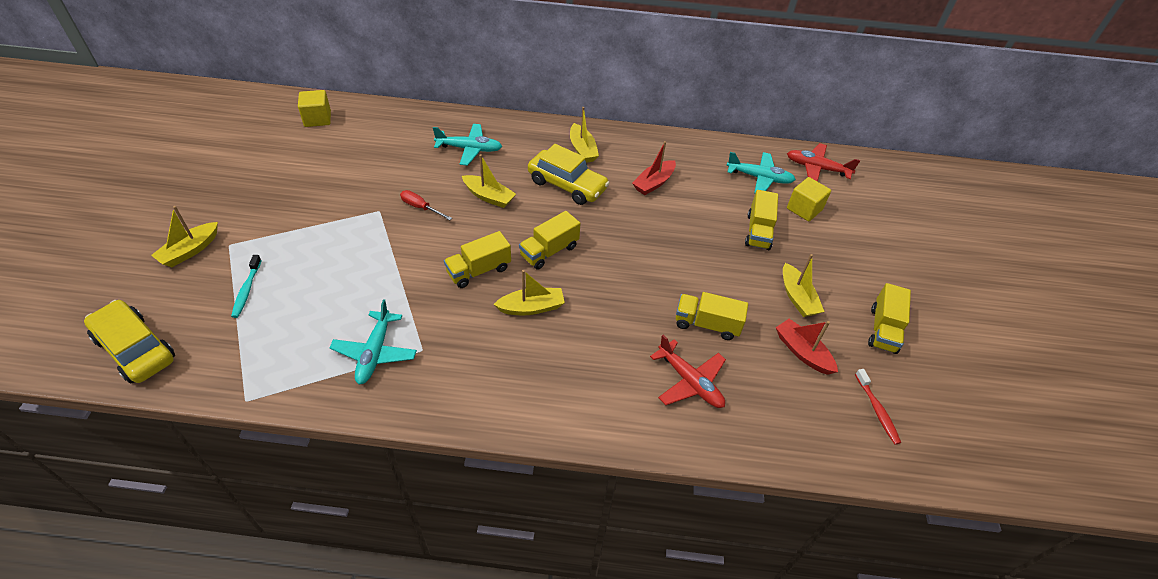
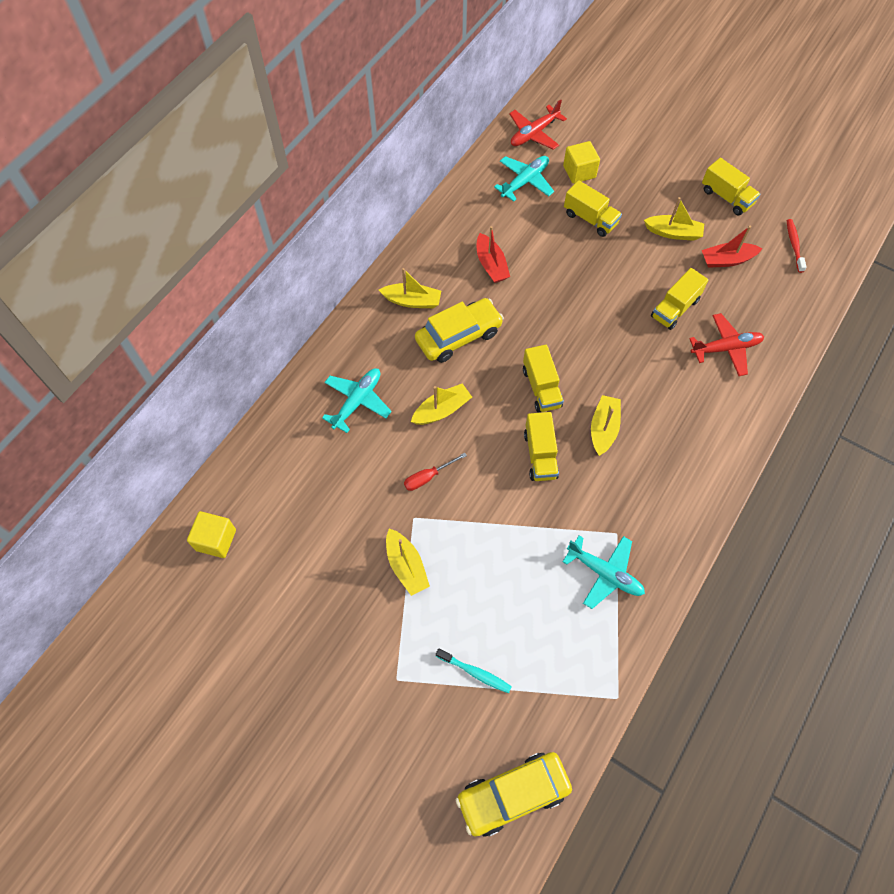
camera: 60 degrees left, 15 degrees up
yellow boat [151,206,218,267] -> yellow boat moved to [386,529,430,596]
red toothbrush [855,369,901,445] -> red toothbrush turned 105 degrees counterclockwise [787,219,807,273]

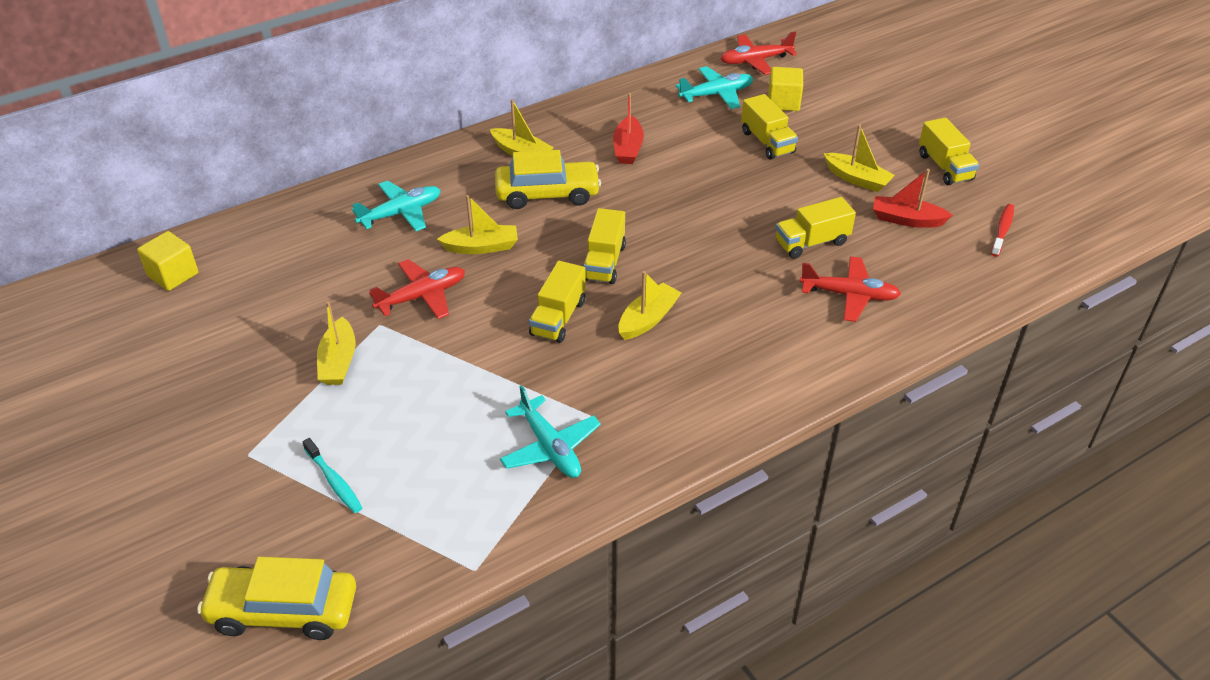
camera: 25 degrees right, 20 degrees down
red screwdriver [404,453,467,491] -> red plane [369,259,465,319]

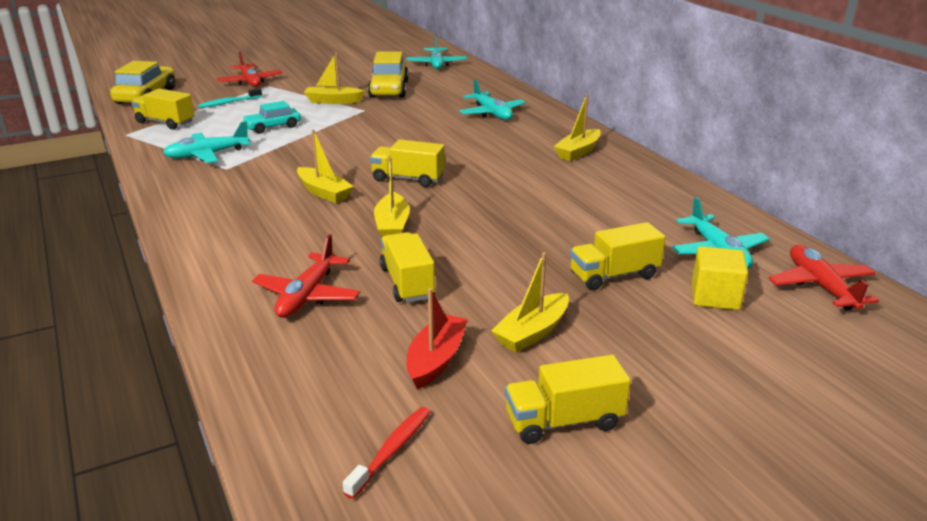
camera: 95 degrees right, 15 degrees down
yellow cube [137,231,198,291] -> turquoise plane [407,35,467,69]
red plane [369,259,465,319] -> red plane moved to [216,52,282,87]
yellow boat [437,195,518,254] -> yellow boat moved to [374,157,410,237]
yellow car [495,150,601,209] -> yellow car moved to [368,52,409,98]
yellow truck [529,261,586,343] -> yellow truck moved to [131,89,194,130]
red boat [613,93,644,164] -> none
red toothbrush [991,204,1014,257] -> red toothbrush turned 90 degrees counterclockwise [343,407,430,499]
none -> turquoise car [242,101,301,134]

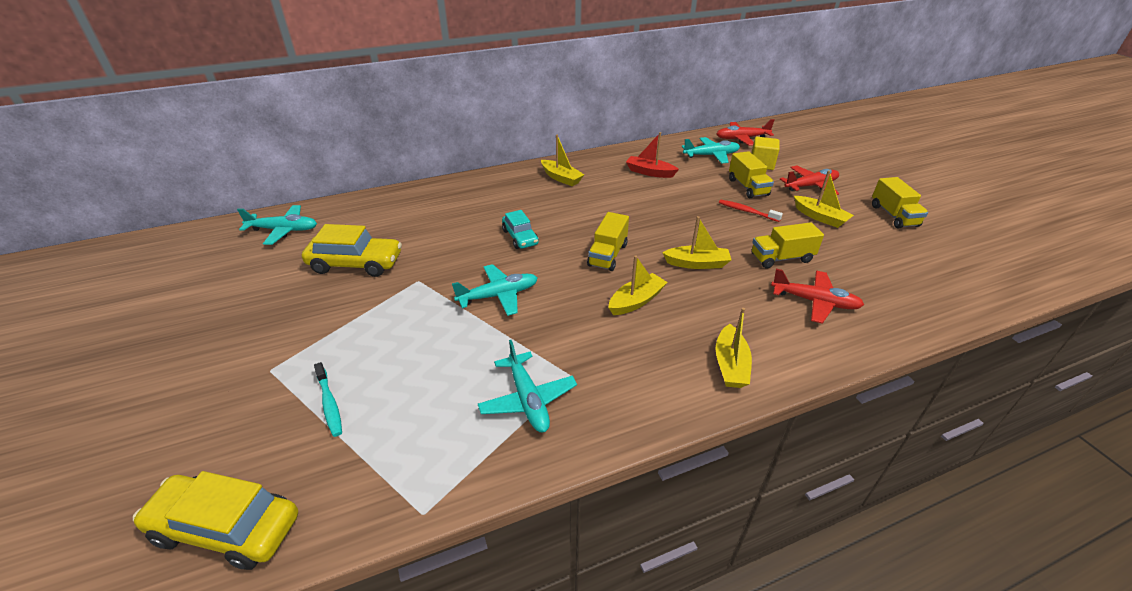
camera: 85 degrees left, 10 degrees up
yellow truck [131,89,194,130] -> none
red plane [216,52,282,87] -> red plane moved to [780,166,839,195]
turquoise car [242,101,301,134] -> turquoise car moved to [502,210,539,249]
yellow boat [304,52,365,104] -> yellow boat moved to [715,308,752,388]
red toothbrush [343,407,430,499] -> red toothbrush moved to [719,200,783,222]
red boat [407,288,468,390] -> red boat moved to [626,132,679,178]
turquoise plane [459,79,526,120] -> turquoise plane moved to [452,264,538,316]

